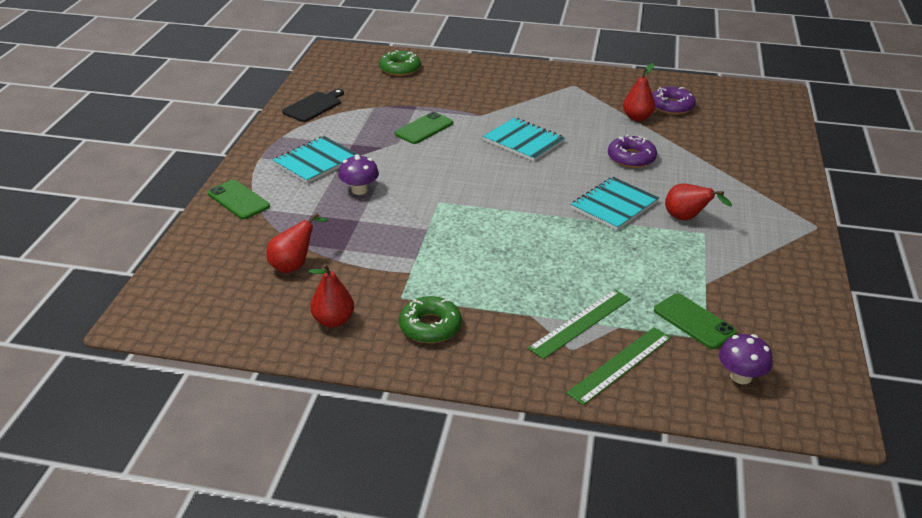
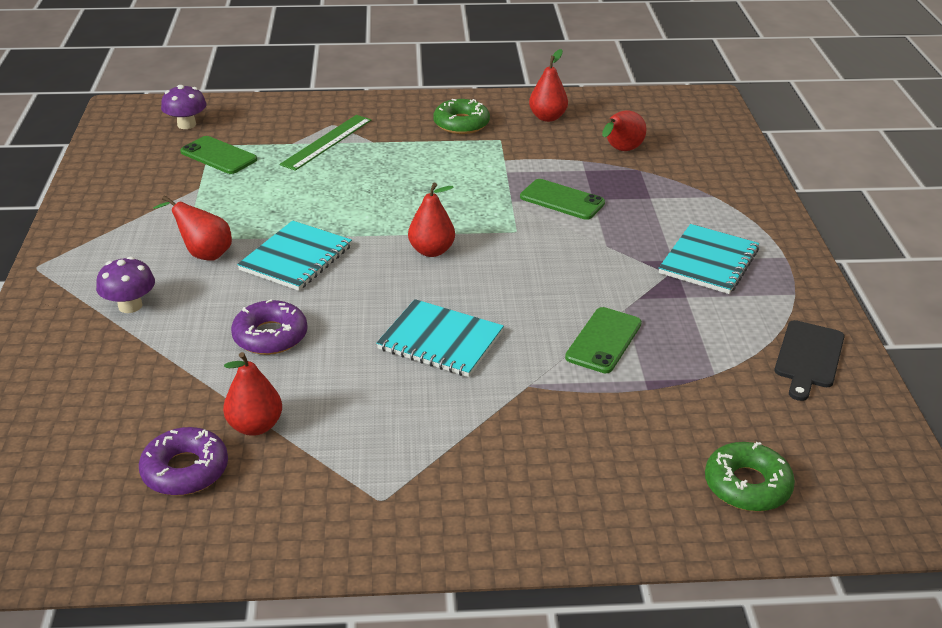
camera: 165 degrees right, 0 degrees up
green phone [208,180,270,219] -> green phone moved to [520,179,605,220]
purple mushroom [338,154,379,195] -> purple mushroom moved to [96,257,155,313]
green ruler [566,327,671,405] -> none
none -> red pear [408,183,455,257]

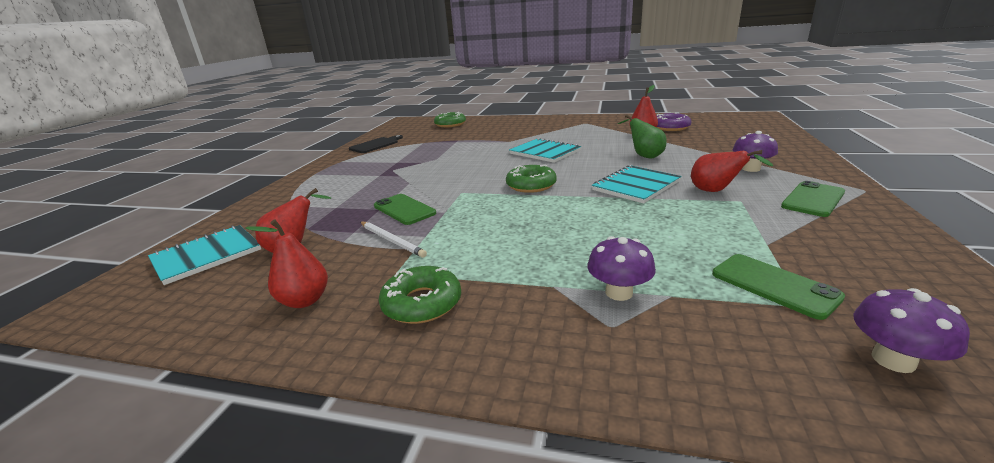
camera: 160 degrees left, 10 degrees down
purple donut [231,299,308,355] -> green pear [618,114,667,158]
green ruler [280,115,371,171] -> purple mushroom [587,236,656,301]
red pear [408,183,455,257] -> green donut [506,165,557,193]
green phone [565,307,642,373] -> green phone moved to [781,181,845,217]
turquoise notebook [659,224,759,294] -> turquoise notebook moved to [148,225,261,285]
none -> white pencil [361,222,427,258]

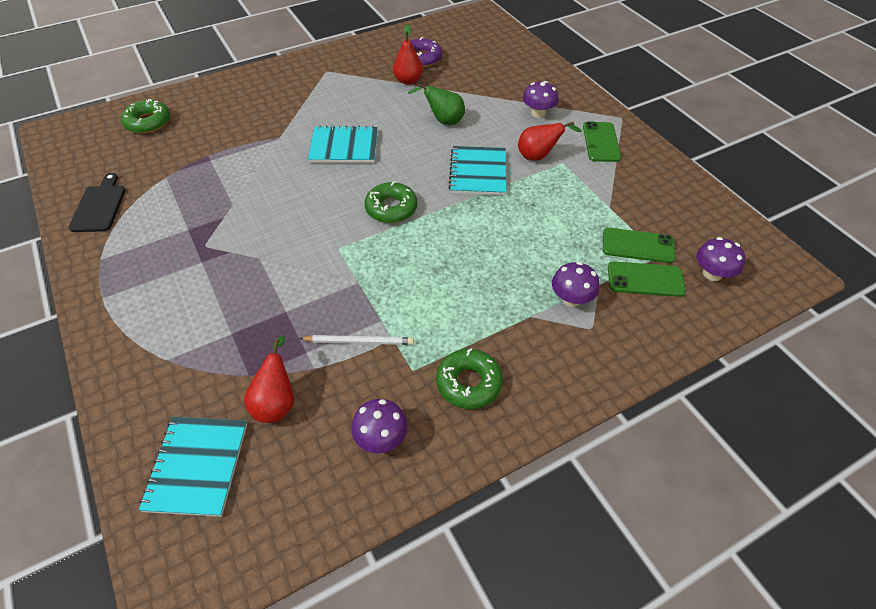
camera: 45 degrees left, 25 degrees up
red pear [245,219,328,308] -> purple mushroom [351,399,408,453]
green phone [374,194,436,225] -> green phone moved to [608,261,686,297]

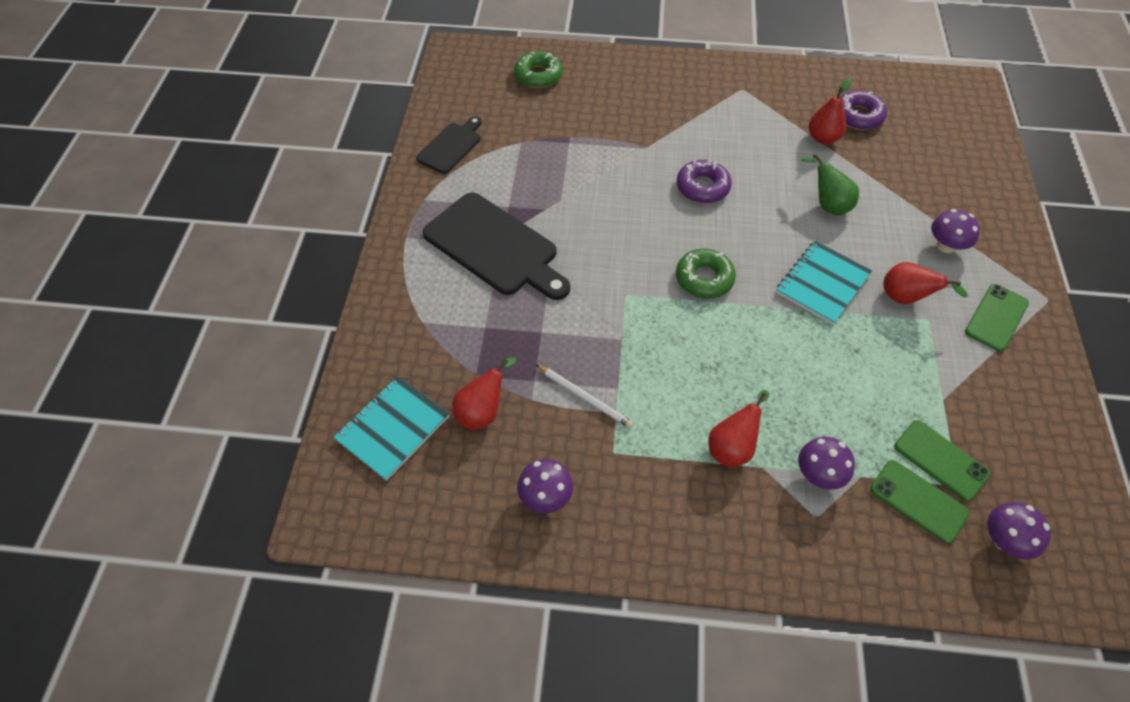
camera: 35 degrees right, 5 degrees up
turquoise notebook [308,126,378,163] -> purple donut [677,160,732,203]
green donut [436,349,503,409] -> none
none -> black cutting board [423,192,570,300]
none -> red pear [709,390,769,468]

